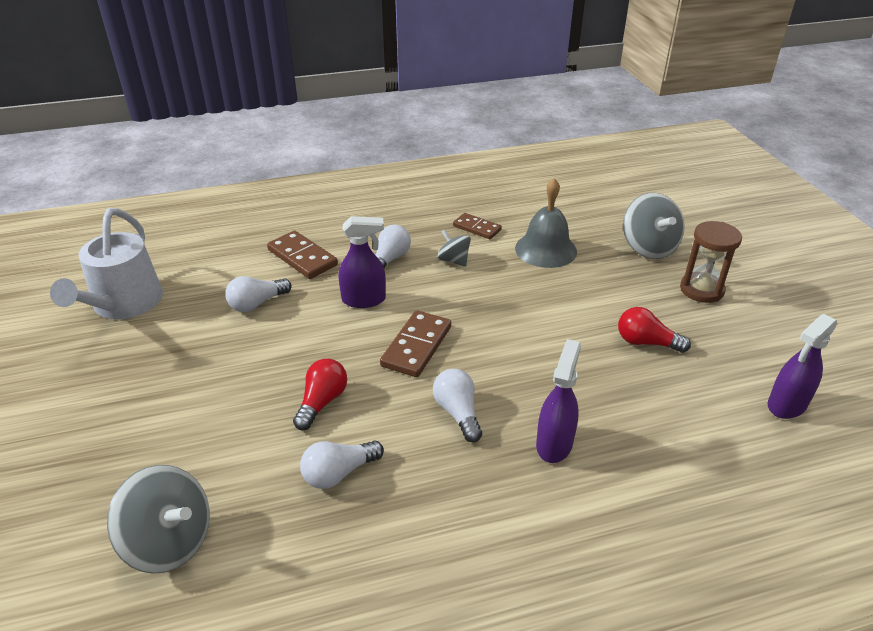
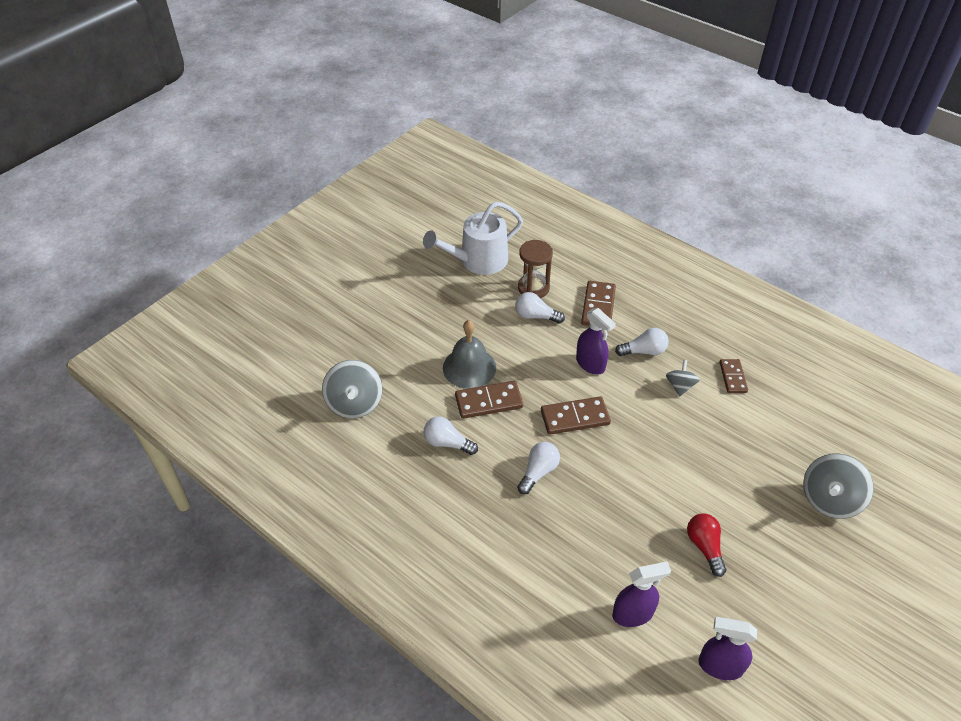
camera: 55 degrees right, 10 degrees up
red light bulb [293,359,347,430] -> brown domino [455,381,523,419]
grey bell [515,178,577,268] -> grey bell moved to [443,320,496,389]
purple spray bottle [536,339,581,463] -> purple spray bottle moved to [612,562,671,627]
brown hourglass [680,221,742,303] -> brown hourglass moved to [518,240,553,298]

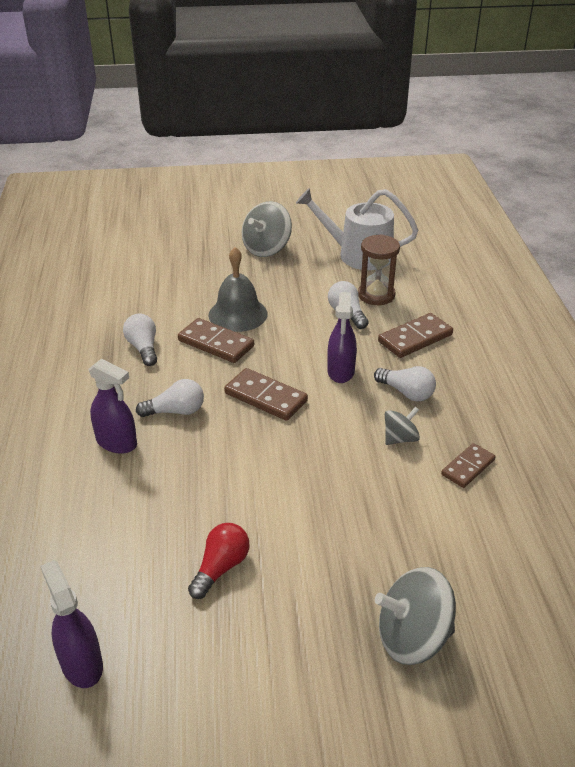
camera: 45 degrees right, 10 degrees down
grey spinning top [322,360,382,418] -> grey spinning top moved to [242,201,292,257]
purple spray bottle [612,562,671,627] -> purple spray bottle moved to [88,359,137,454]

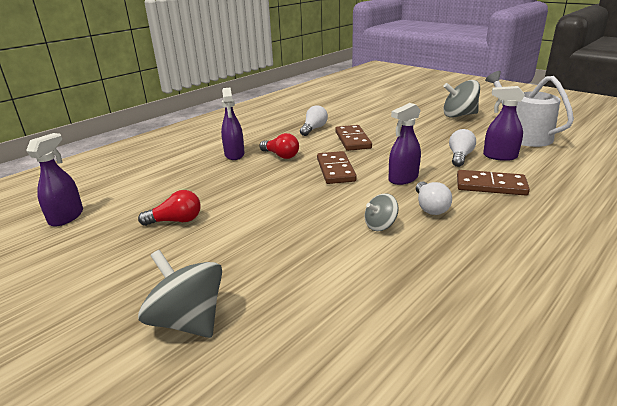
camera: 50 degrees right, 10 degrees down
white light bulb [136,379,204,417] -> red light bulb [259,133,299,159]
grey bell [208,247,268,332] -> none
brown hourglass [358,234,400,305] -> purple spray bottle [483,86,525,161]
grey spinning top [385,406,420,445] -> grey spinning top turned 135 degrees clockwise [365,193,399,231]
brown domino [441,443,495,488] -> none

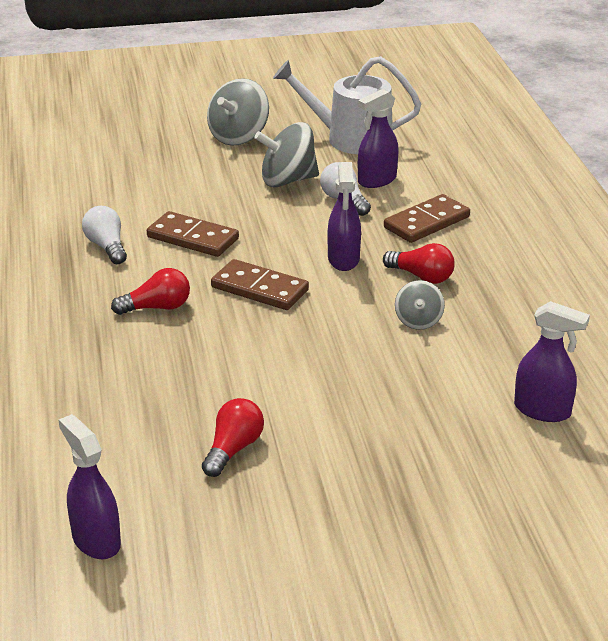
camera: 55 degrees left, 5 degrees up
grey spinning top [138,250,222,338] -> grey spinning top moved to [254,122,319,187]
purple spray bottle [221,87,245,160] -> purple spray bottle moved to [514,301,590,422]
white light bulb [416,181,452,215] -> red light bulb [383,243,455,284]

